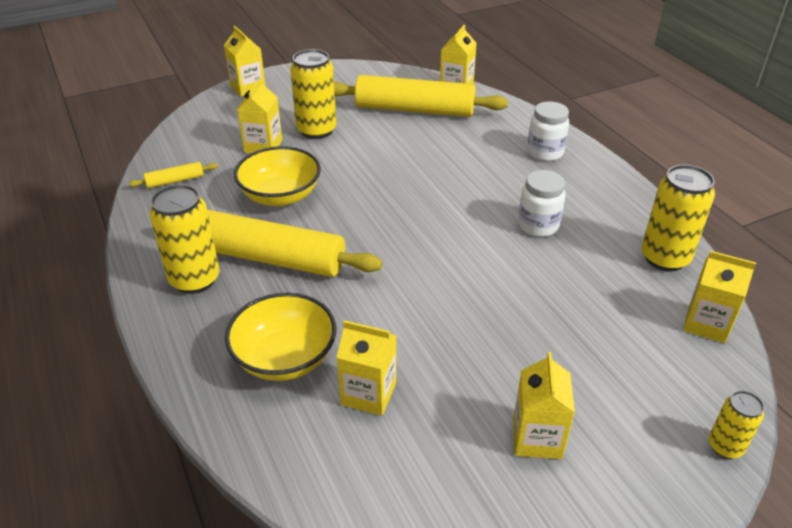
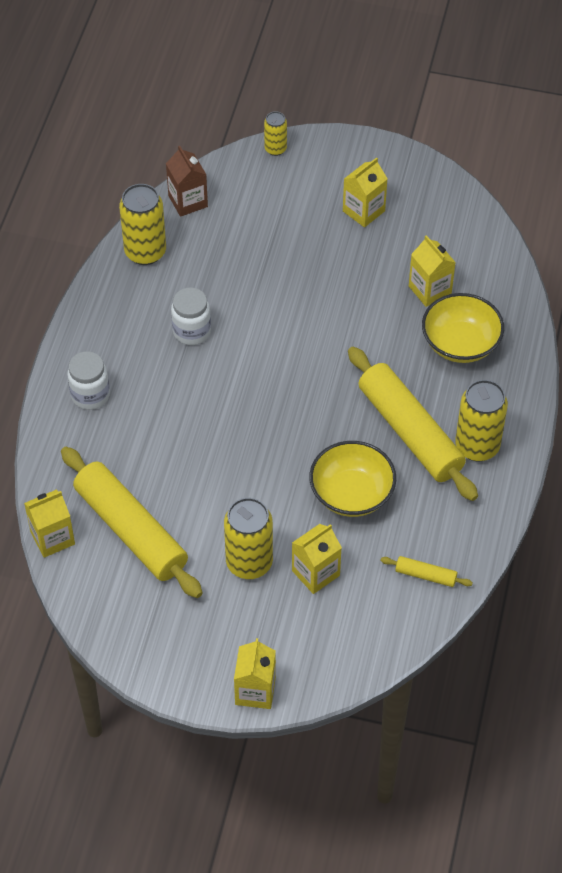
camera: 140 degrees left, 15 degrees up
yellow carton [683,251,756,343] -> brown carton [166,146,208,217]

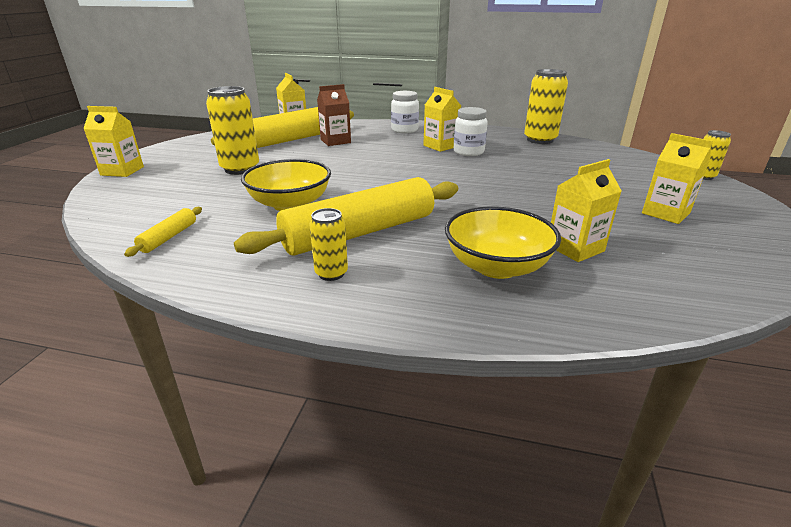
camera: 90 degrees right, 25 degrees down
brown carton [166,146,208,217] -> brown carton moved to [317,84,351,146]
yellow carton [292,524,342,594] -> yellow carton moved to [423,87,461,152]
yellow can [455,380,508,461] -> yellow can [309,208,348,281], size x0.55

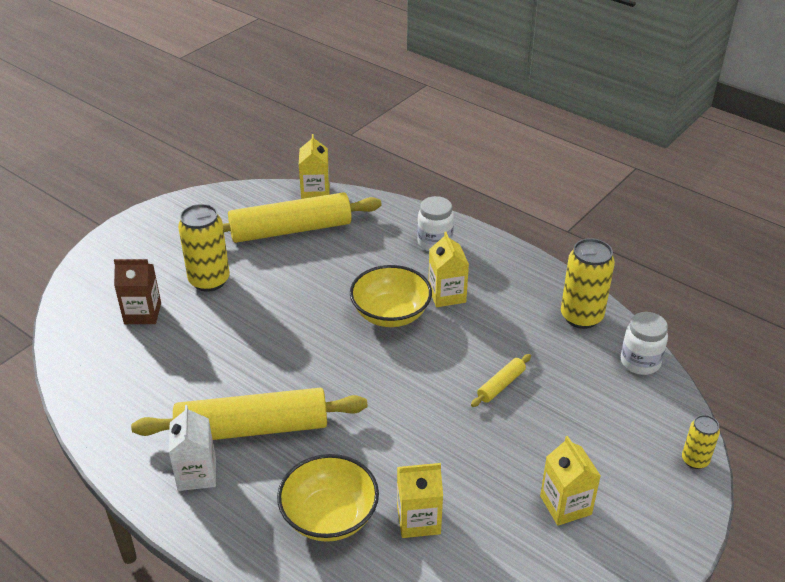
camera: 25 degrees right, 10 degrees up
yellow carton [83,106,144,177] -> none
yellow rolling pin [124,207,202,257] -> yellow rolling pin moved to [471,354,531,407]
yellow bowl [241,159,331,211] -> yellow bowl moved to [350,265,432,327]
yellow can [309,208,348,281] -> white carton [168,405,216,491]
brown carton [317,84,351,146] -> brown carton moved to [114,259,161,324]
white jar [454,107,488,156] -> white jar moved to [621,312,668,375]

